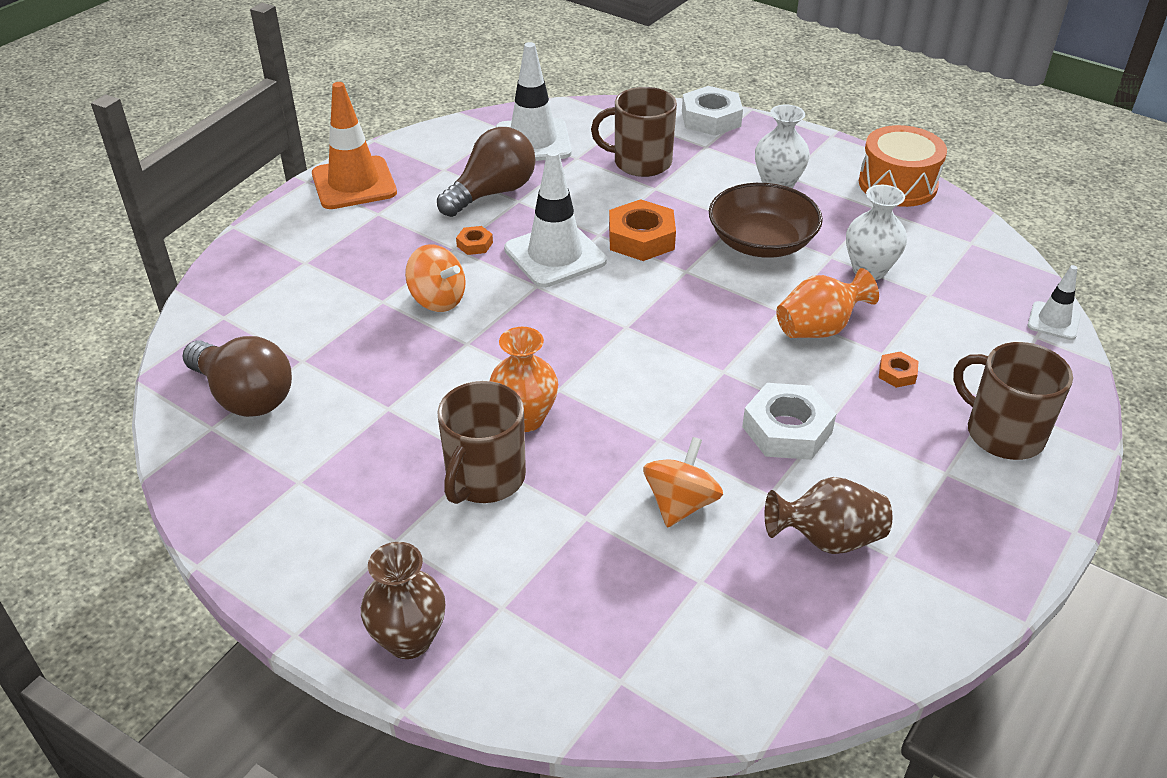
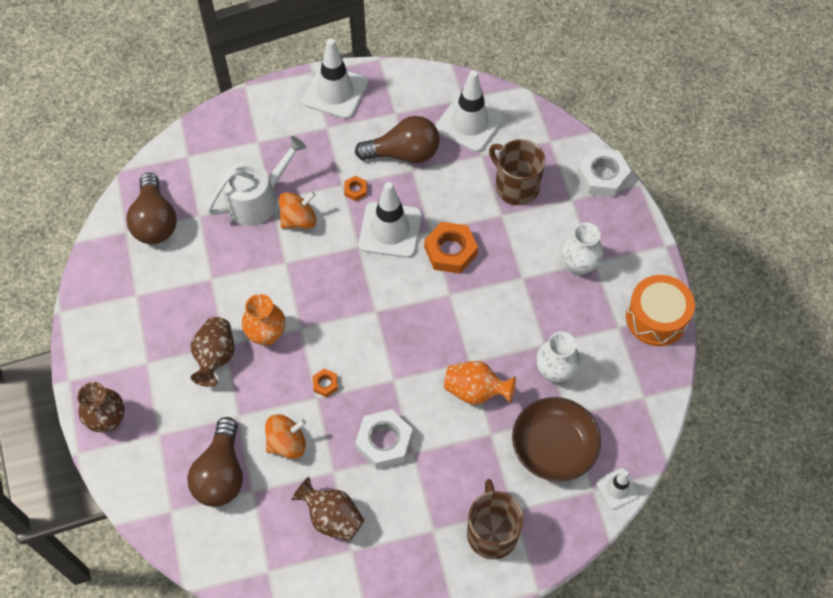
camera: 40 degrees right, 20 degrees up
orange traffic cone [312,82,397,209] -> white traffic cone [303,39,368,119]
orange spinning top [405,244,466,312] -> orange spinning top turned 105 degrees counterclockwise [279,192,317,229]
brown mug [437,381,526,504] -> brown vase [190,317,234,387]
brown bowl [709,183,823,258] -> brown bowl moved to [512,397,601,482]
orange nut [878,351,918,388] -> orange nut moved to [313,369,338,397]
none -> brown light bulb [187,417,243,507]
none -> white watering can [207,136,306,226]

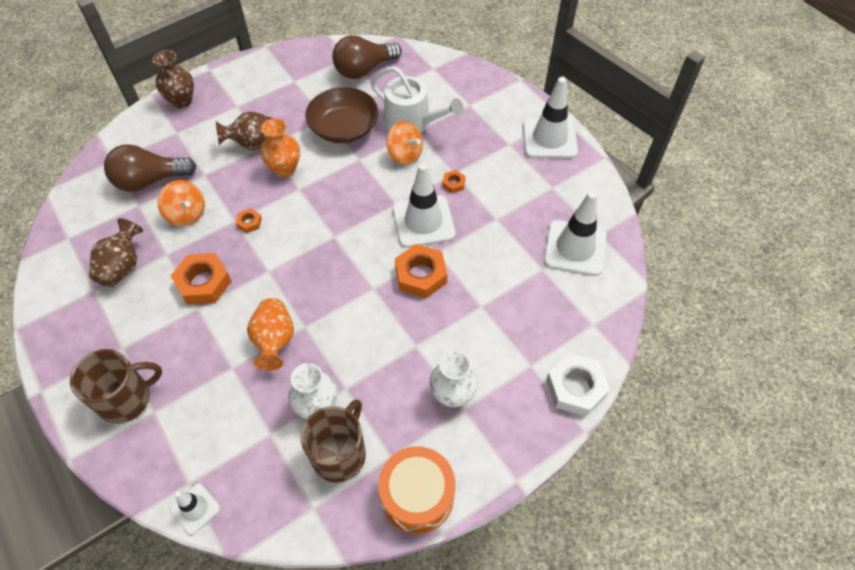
camera: 70 degrees right, 5 degrees down
brown light bulb [355,116,440,163] -> none
white nut [355,409,413,469] -> orange nut [171,253,231,305]
brown mug [489,139,545,205] -> brown mug moved to [301,399,366,483]
brown bowl [512,397,601,482] -> brown bowl moved to [305,87,378,143]

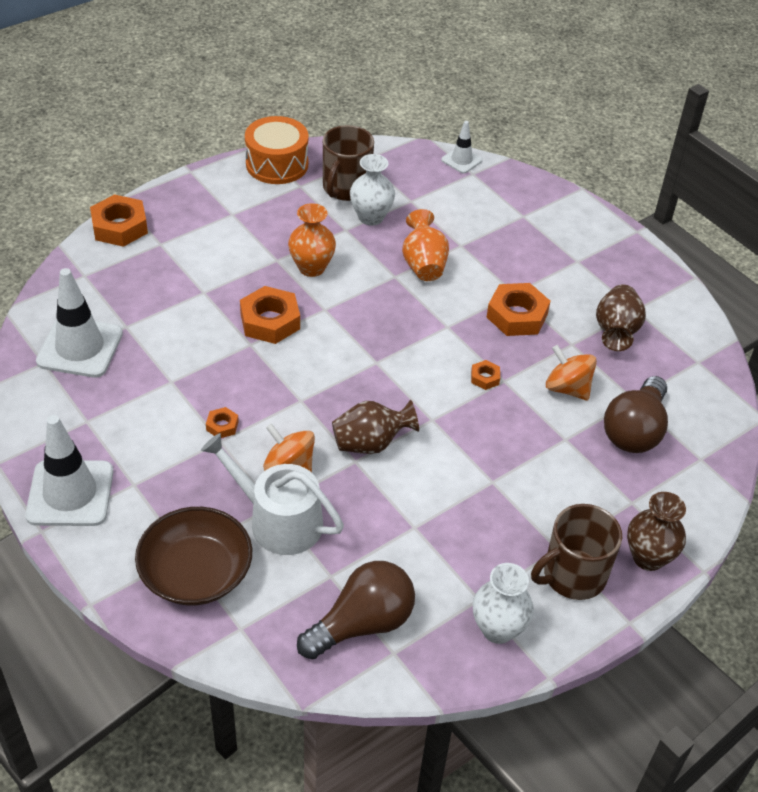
camera: 175 degrees right, 10 degrees down
brown mug [70,349,162,424] -> brown mug moved to [531,504,622,600]
brown light bulb [104,144,197,192] -> brown light bulb turned 135 degrees clockwise [604,376,668,453]
brown vase [216,111,274,150] -> brown vase moved to [332,400,419,454]
orange vase [260,118,300,177] -> orange vase moved to [288,203,336,277]
brown bowl [305,87,378,143] -> brown bowl moved to [135,507,252,606]
white traffic cone [392,163,455,248] -> none
white vase [430,351,478,407] -> white vase moved to [473,563,534,644]
white nut [546,354,610,416] -> orange nut [90,194,148,247]

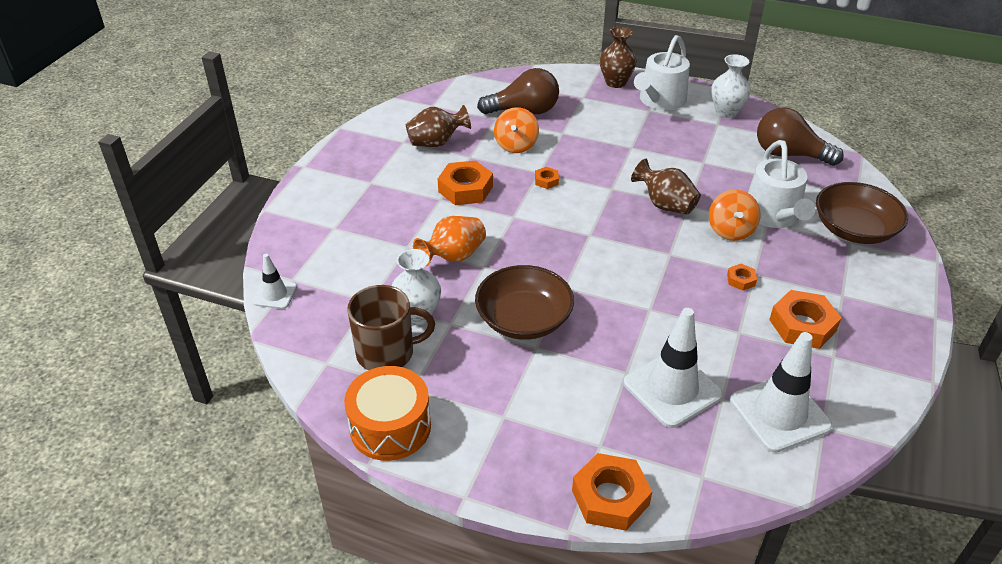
camera: 120 degrees left, 5 degrees down
white traffic cone [25,415,113,526] -> white traffic cone moved to [623,308,723,428]
orange nut [240,286,300,344] -> orange nut moved to [769,290,842,349]
orange vase [288,203,336,277] -> brown bowl [475,265,574,340]
brown mug [531,504,622,600] -> white watering can [634,35,690,110]

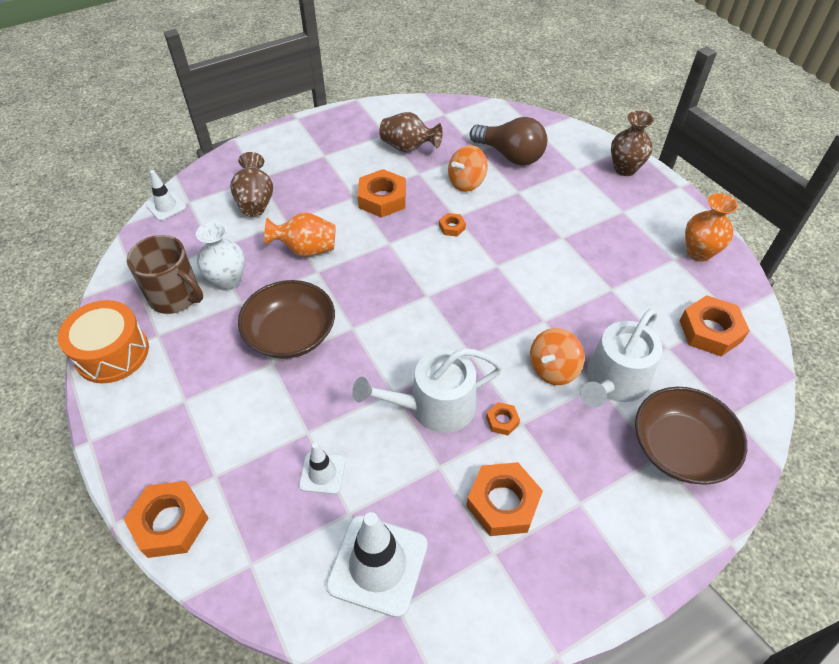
camera: 40 degrees right, 10 degrees up
white traffic cone [623,308,723,428] -> white traffic cone [299,443,346,494], size x0.53
brown vase [631,159,701,214] -> brown vase moved to [230,152,273,217]
white watering can [634,35,690,110] -> white watering can moved to [352,348,503,433]
white vase [711,54,751,118] -> orange vase [685,193,738,262]
brown light bulb [757,107,844,166] -> orange nut [679,295,750,356]

